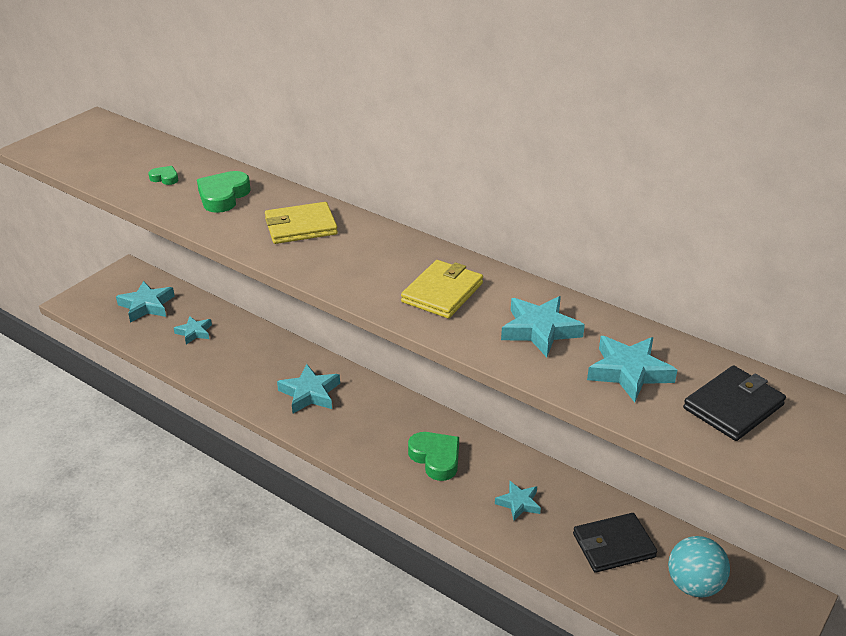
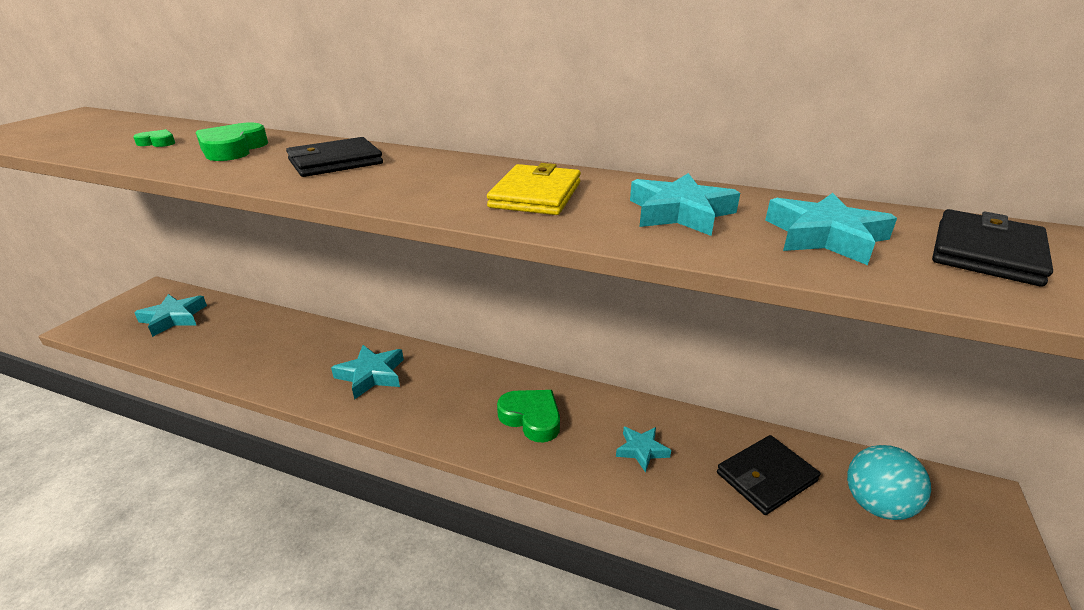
camera: 15 degrees left, 5 degrees down
turquoise star [174,316,212,345] -> none
yellow wallet [265,202,338,244] -> black wallet [286,137,383,177]

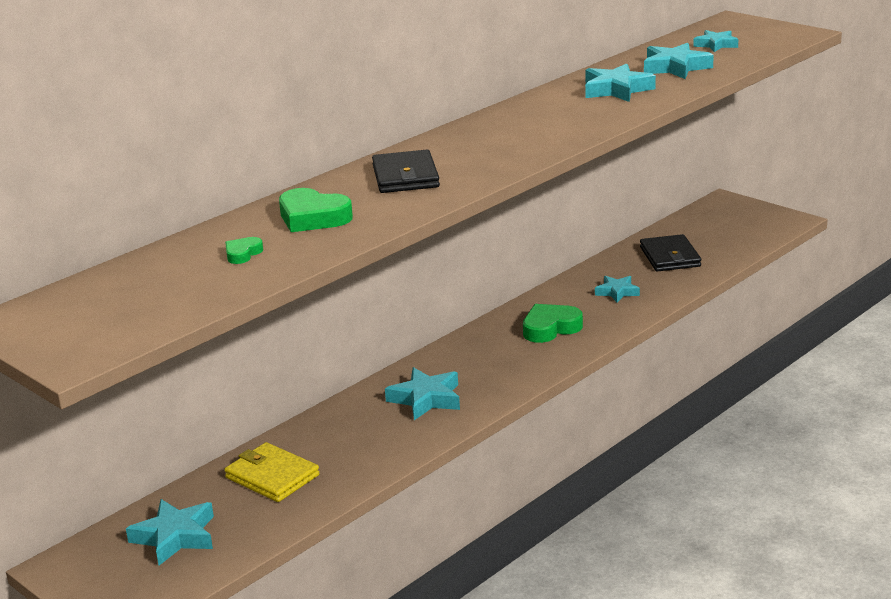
camera: 65 degrees left, 5 degrees down
yellow wallet [487,163,581,215] -> yellow wallet moved to [224,442,319,502]
turquoise ball [847,445,931,520] -> none
black wallet [932,209,1053,287] -> turquoise star [693,30,738,52]

